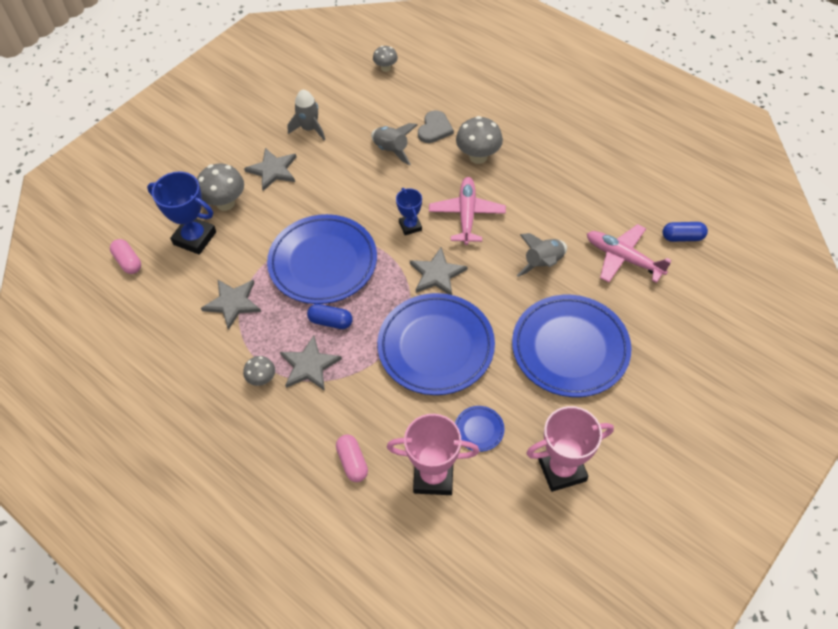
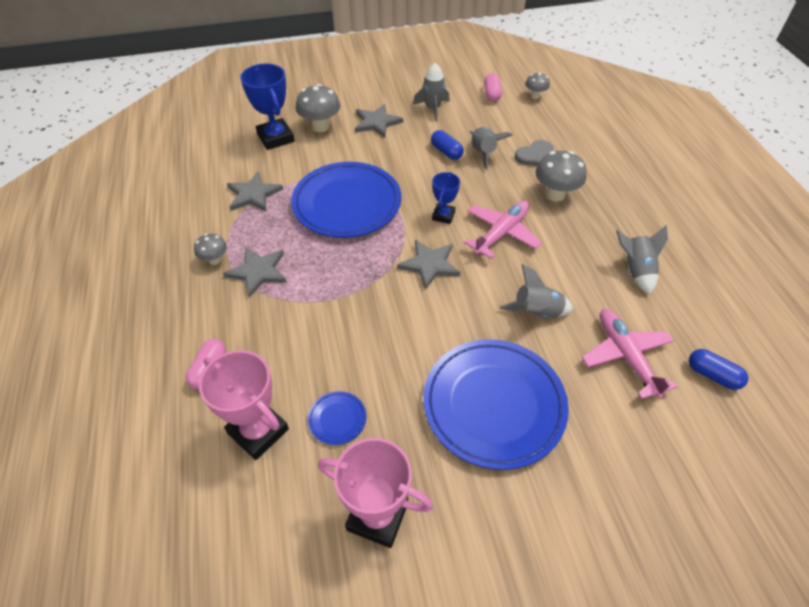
camera: 35 degrees right, 5 degrees down
pink capsule [110,239,141,274] -> pink capsule moved to [484,73,502,102]
blue capsule [307,304,353,329] -> blue capsule moved to [431,130,464,160]
blue plate [377,293,495,395] -> none
none -> grey rocket [616,225,668,295]

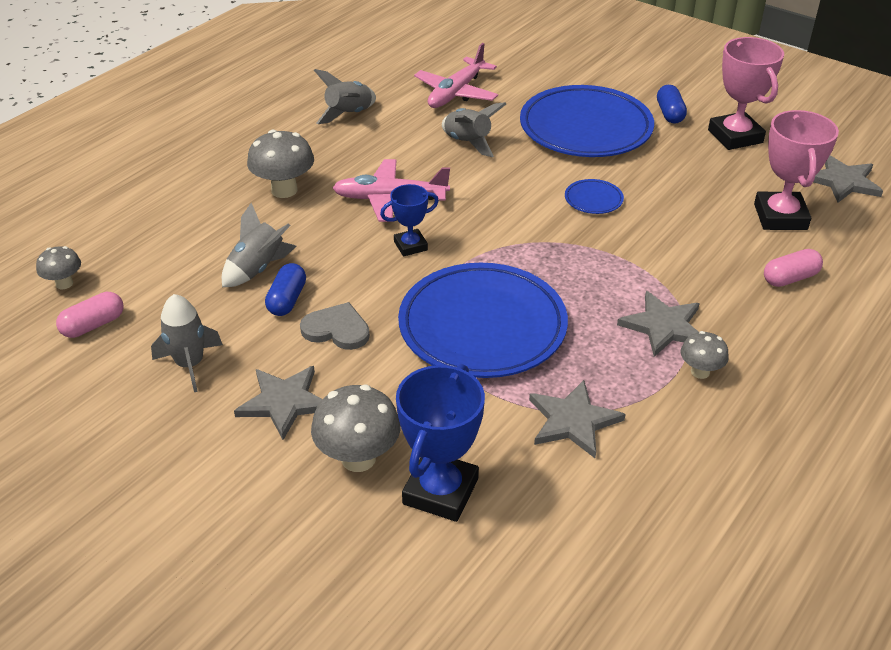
camera: 130 degrees left, 10 degrees down
blue plate [308,391,366,445] -> blue plate moved to [565,179,624,214]
grey star [397,240,460,290] -> grey star moved to [813,155,883,203]
grey heart [515,140,554,166] -> grey heart moved to [300,302,370,350]
blue capsule [689,349,748,390] -> blue capsule moved to [657,85,687,123]

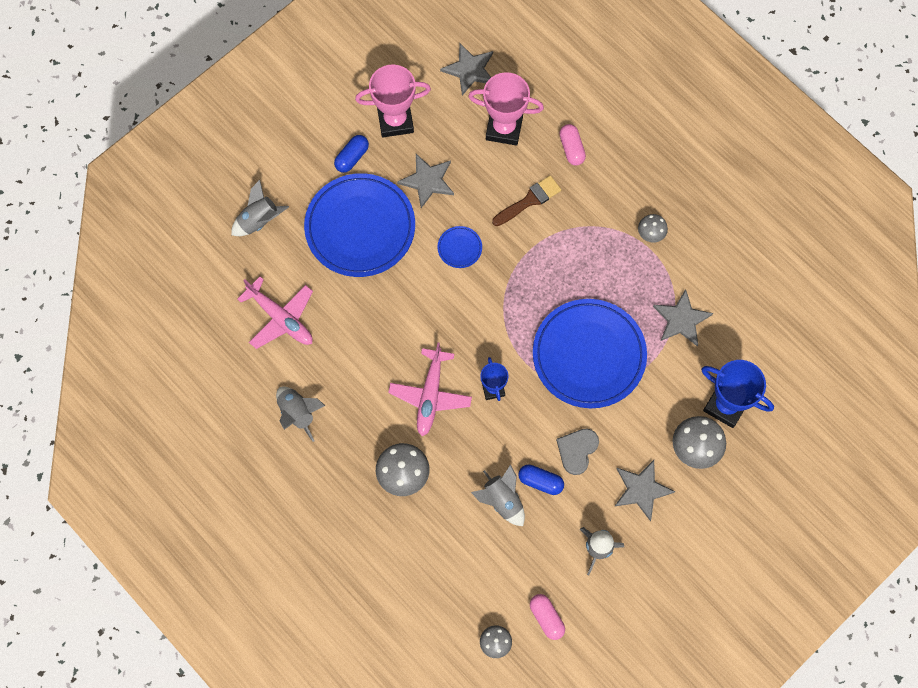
camera: 80 degrees left, 30 degrees up
grey rocket [442,102,506,157] -> grey rocket moved to [231,180,289,236]
grey star [617,291,700,357] -> grey star moved to [397,154,454,208]
blue capsule [657,85,687,123] -> blue capsule turned 60 degrees counterclockwise [334,135,369,173]
none -> brown brush [492,175,561,226]

